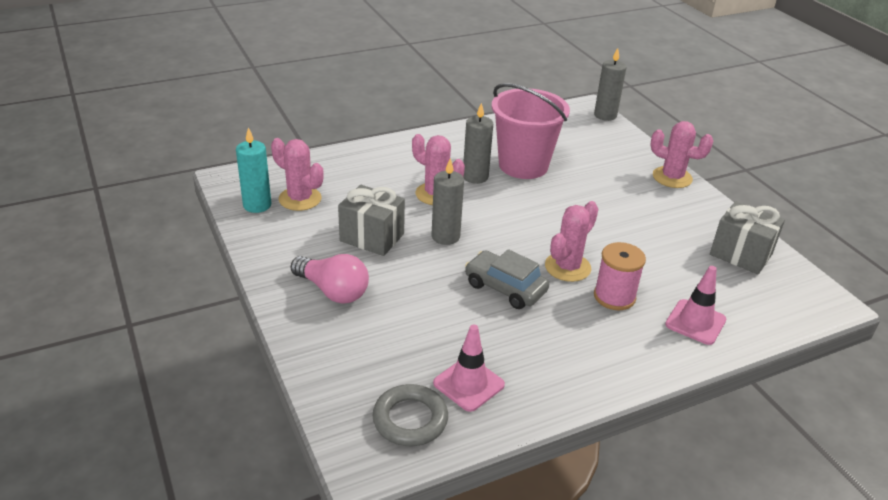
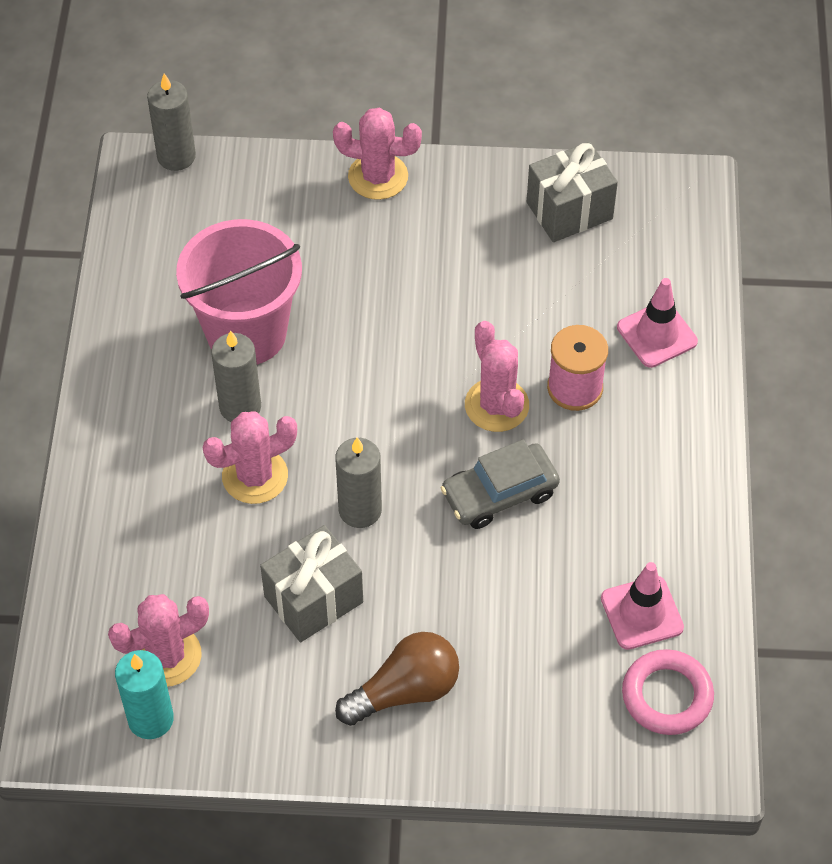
camera: 60 degrees left, 20 degrees up
pink light bulb [291,254,369,303] -> brown light bulb [335,632,459,726]
grey ring [372,384,448,446] -> pink ring [622,649,714,735]
pink cactus [650,121,713,188] -> pink cactus turned 45 degrees clockwise [333,107,422,200]

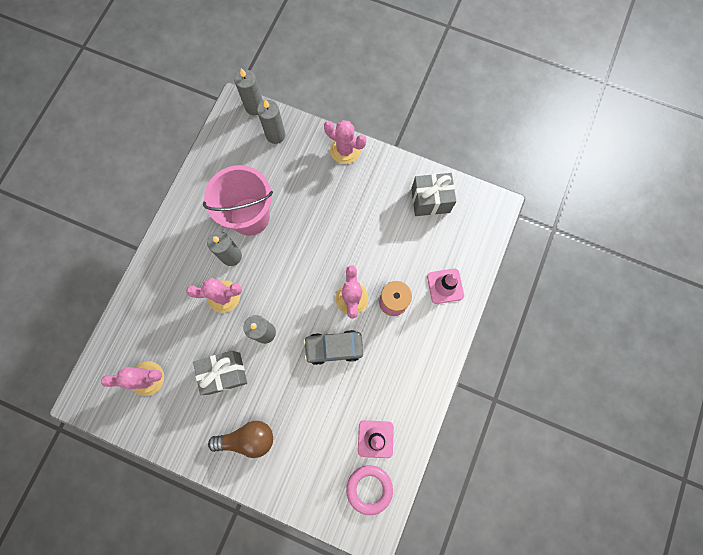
camera: 20 degrees right, 20 degrees up
turquoise candle [115,650,174,739] -> none
none -> grey candle [257,100,285,144]

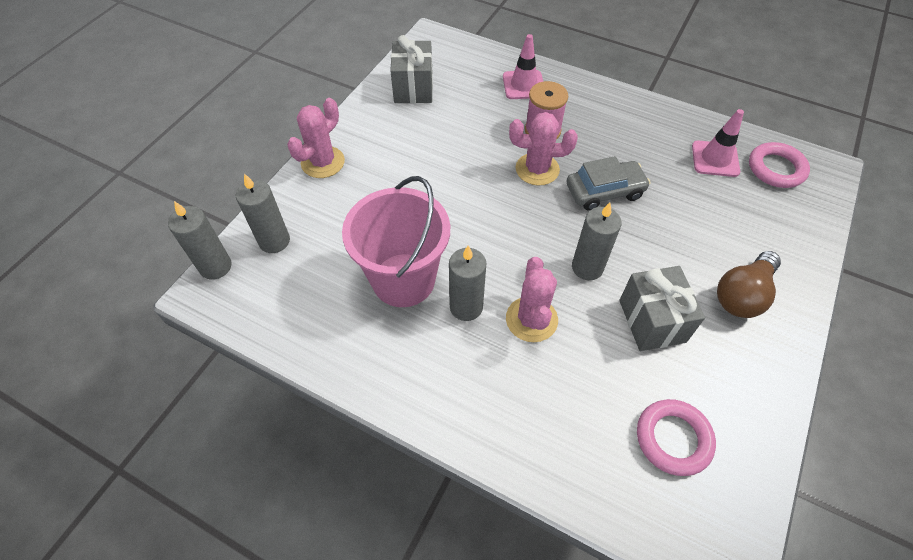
camera: 85 degrees left, 20 degrees down
pink cactus [101,361,164,396] -> pink ring [637,399,716,476]
brown light bulb [208,421,273,458] -> brown light bulb turned 135 degrees counterclockwise [717,251,781,318]
grey car [304,330,363,365] -> grey car turned 105 degrees counterclockwise [567,156,650,211]

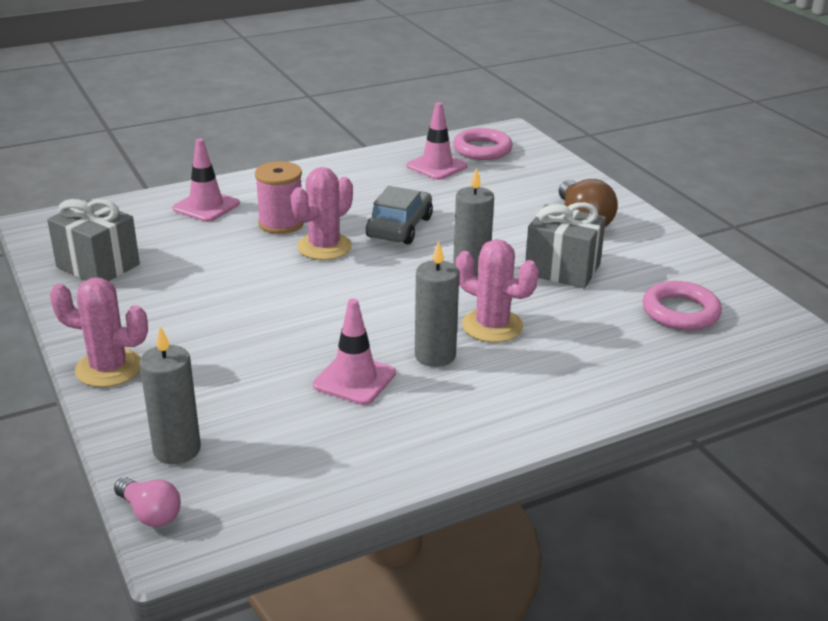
camera: 55 degrees left, 25 degrees down
grey candle [168,201,232,280] -> pink light bulb [114,477,181,527]
pink cactus [287,98,345,178] -> pink cactus turned 60 degrees counterclockwise [50,277,148,387]
pink bucket [342,176,450,307] -> pink traffic cone [313,298,396,405]

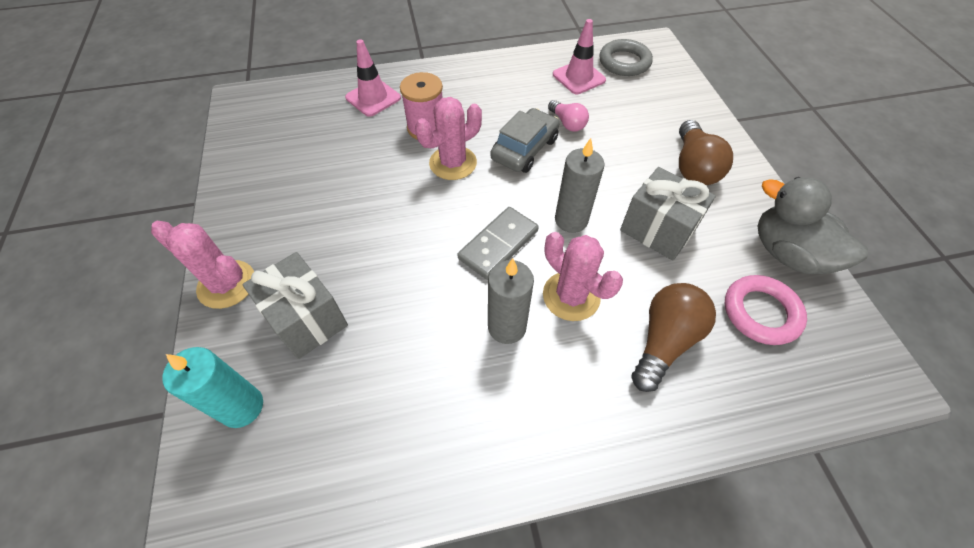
camera: 15 degrees right, 25 degrees up
grey gift [47,199,140,281] -> grey gift moved to [242,252,348,359]
pink light bulb [114,477,181,527] -> pink light bulb moved to [548,100,589,132]
grey candle [139,326,201,464] -> turquoise candle [162,347,263,428]
pink traffic cone [313,298,396,405] -> none
pink ring [453,128,513,160] -> grey ring [599,39,653,76]
none -> grey domino [457,207,539,280]
none -> brown light bulb [632,283,716,392]
none -> grey duck [758,177,868,274]

